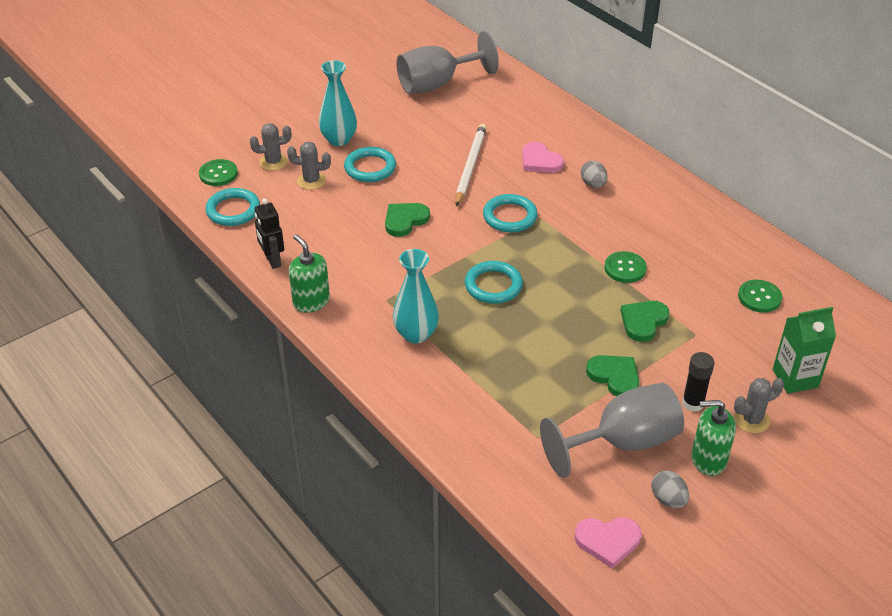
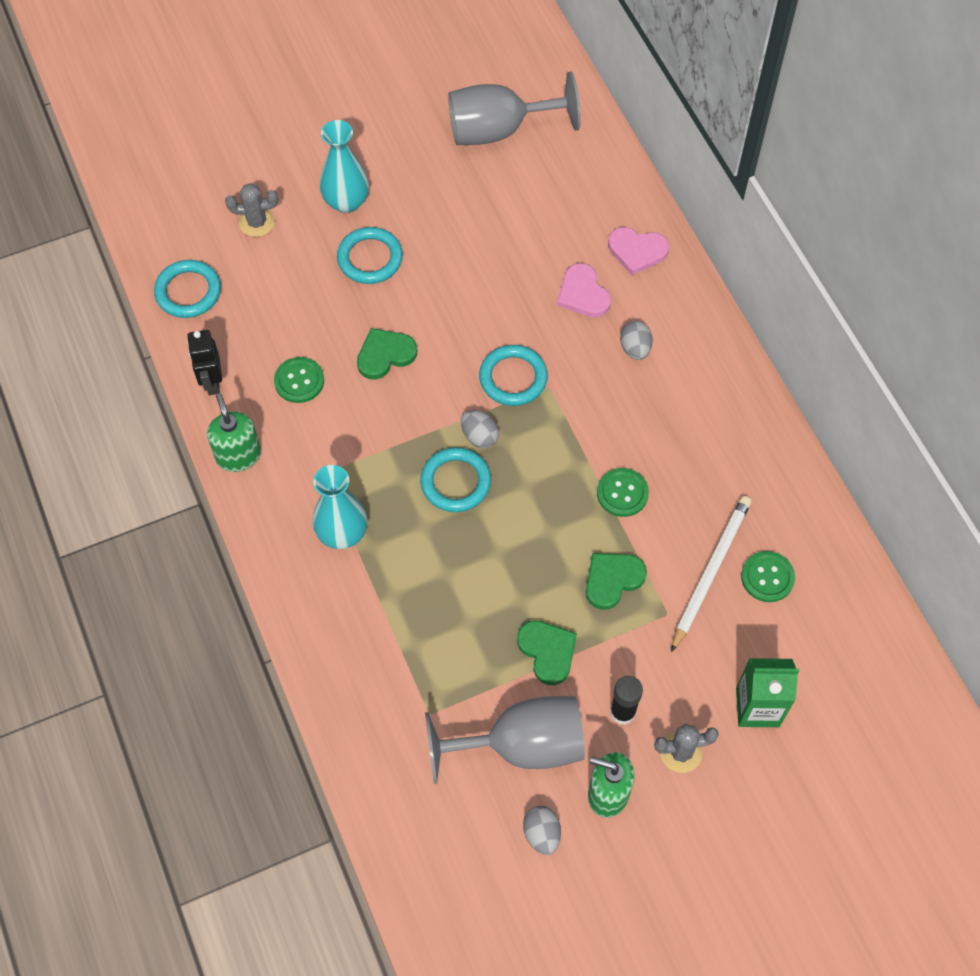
camera: 15 degrees right, 20 degrees up
green button [199,159,238,186] -> green button moved to [274,357,324,403]
grey cactus [287,142,331,190] -> none
white pencil [456,124,487,206] -> white pencil moved to [671,496,752,653]
pink heart [574,517,642,569] -> pink heart moved to [608,227,669,275]
none -> grey egg [461,410,499,448]

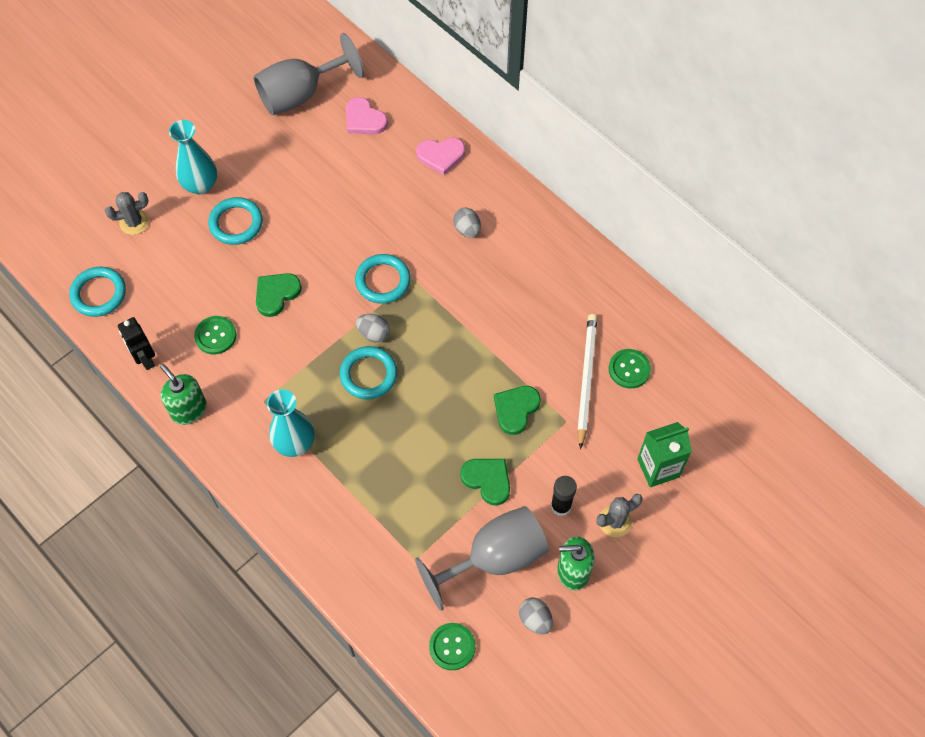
camera: 20 degrees left, 0 degrees up
pink heart [557,263,611,318] -> pink heart moved to [346,97,388,134]
green button [597,468,649,517] -> green button moved to [429,623,476,670]

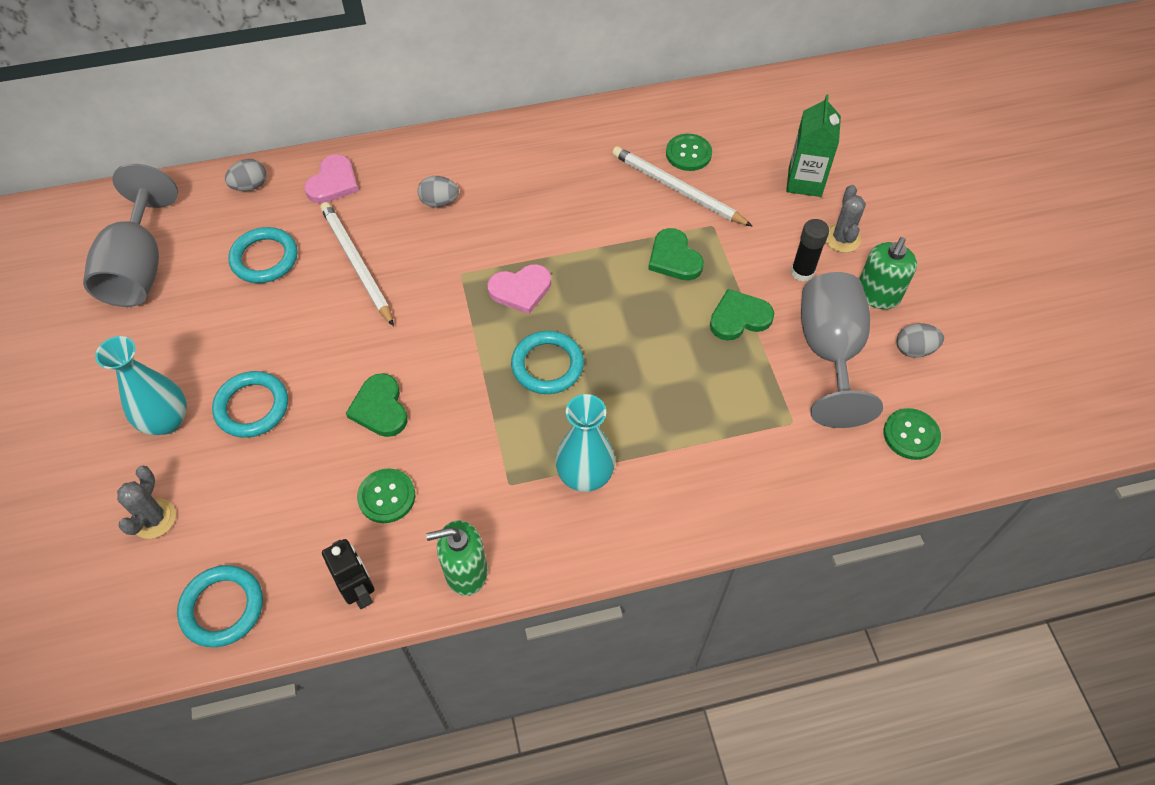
camera: 60 degrees left, 5 degrees down
black robot [118,317,155,370] -> black robot turned 120 degrees counterclockwise [322,539,375,609]
pink heart [346,97,388,134] -> pink heart moved to [488,264,551,314]
turquoise ring [355,254,411,304] -> turquoise ring moved to [228,227,298,283]
grey egg [356,314,390,342] -> grey egg moved to [225,159,266,191]
none -> white pencil [320,202,394,326]

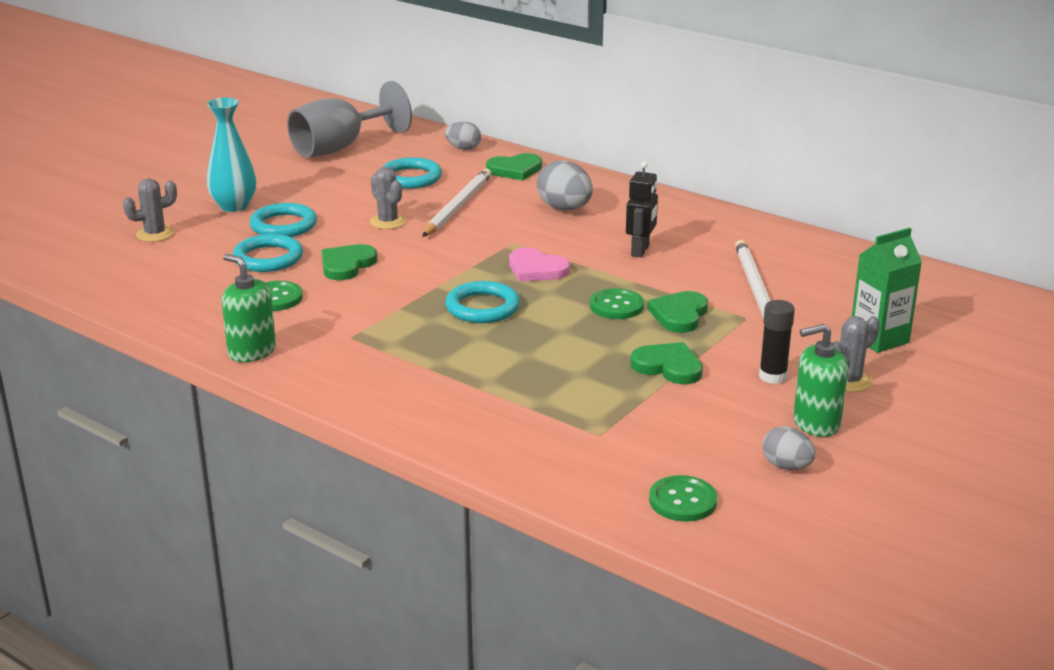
camera: 50 degrees right, 30 degrees down
turquoise ring [177,565,263,647] -> turquoise ring moved to [232,234,303,272]
pink heart [305,154,358,203] -> green heart [486,153,542,180]
black robot [322,539,375,609] -> black robot moved to [626,161,658,257]
grey egg [417,176,459,207] -> grey egg [537,160,593,211], size x1.60
turquoise vase [555,394,615,492] -> none
green button [666,134,712,171] -> green button moved to [590,288,644,319]
grey goblet [801,272,883,428] -> none
none -> grey cactus [370,167,406,229]

